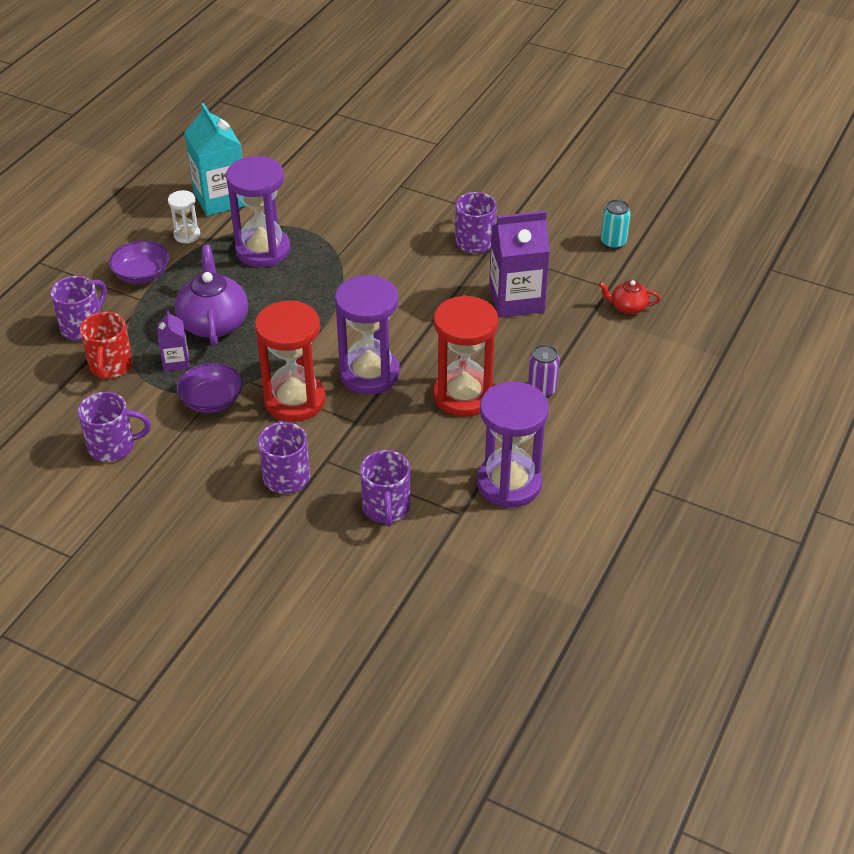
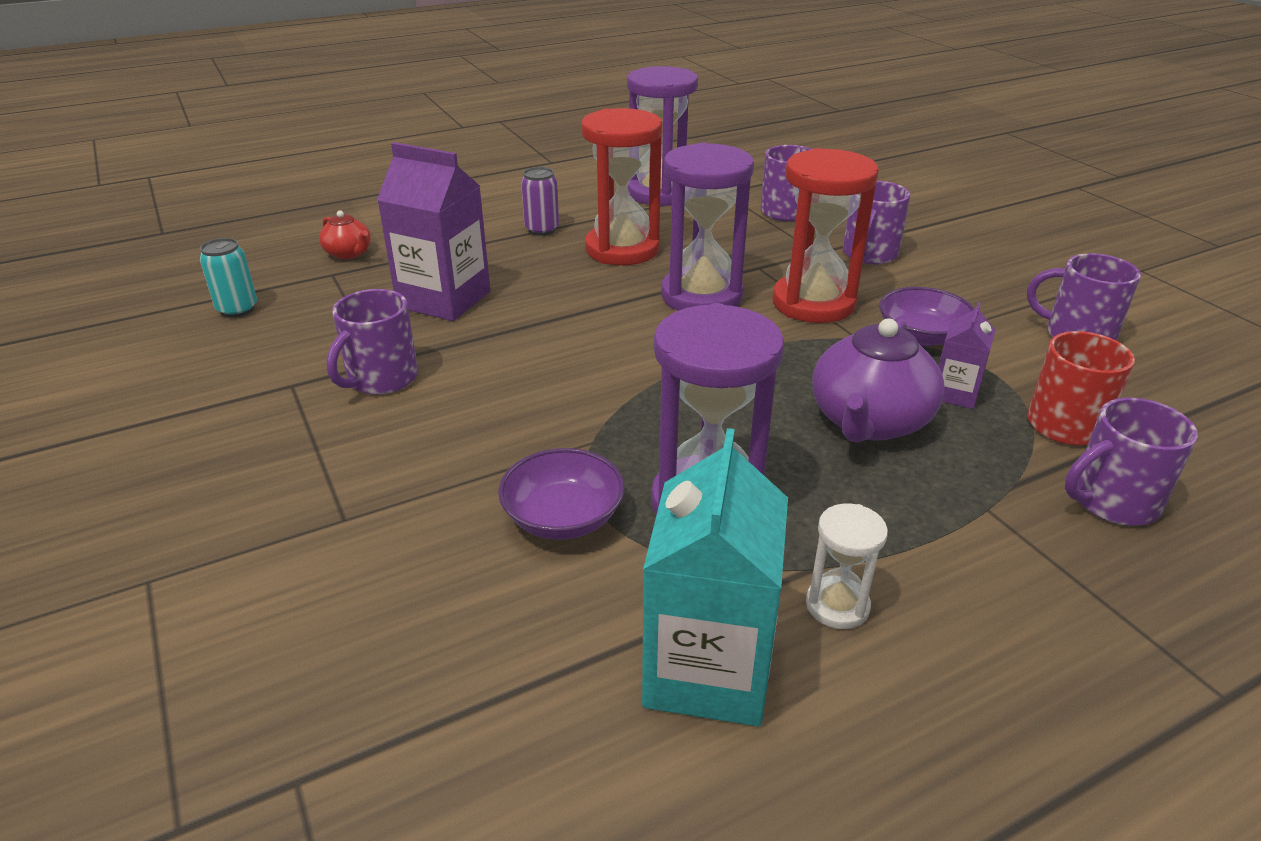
camera: 145 degrees left, 10 degrees down
purple bowl [109,241,169,284] -> purple bowl moved to [498,448,625,540]

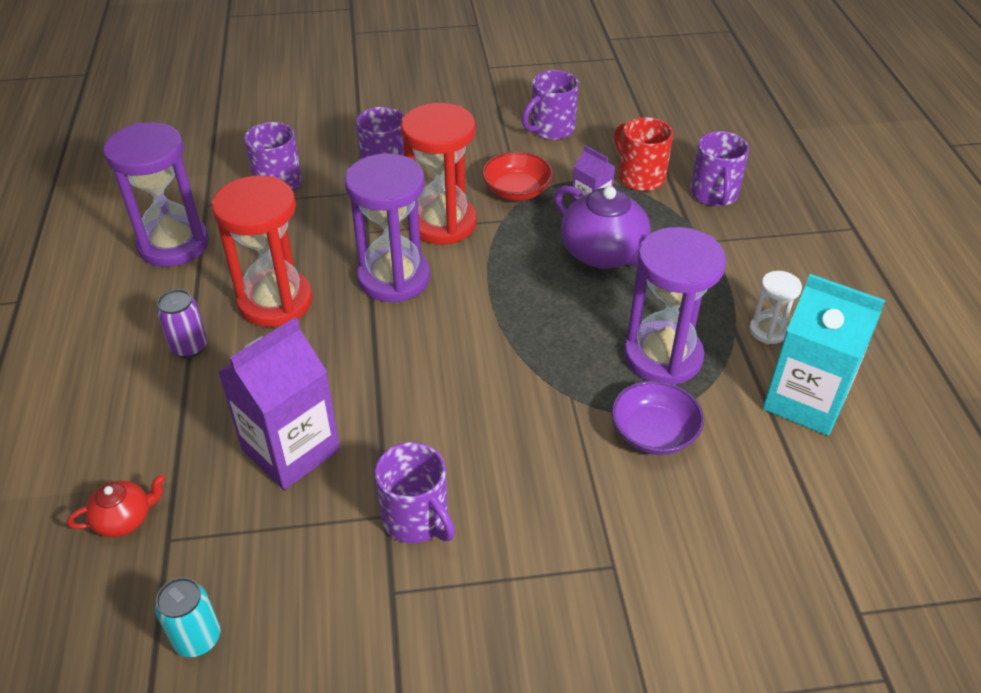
camera: 70 degrees left, 10 degrees up
purple bowl [879,287,975,346] -> red bowl [482,152,553,201]

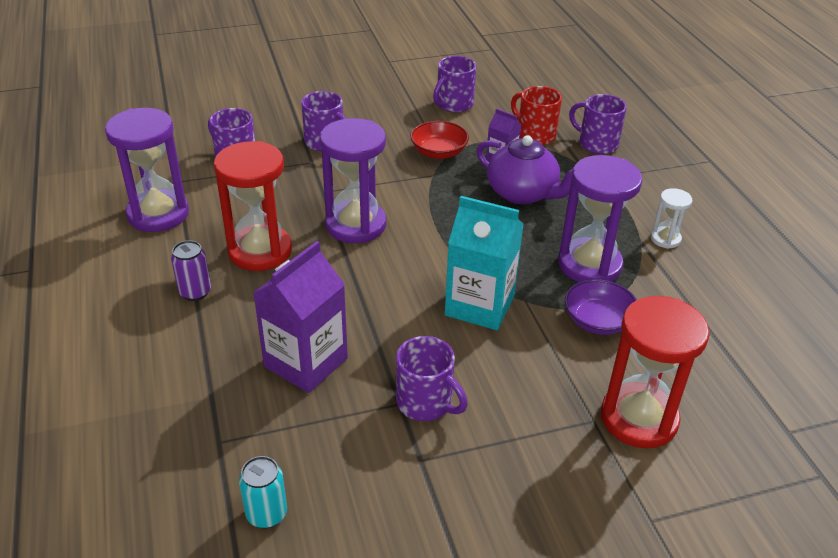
camera: 10 degrees left, 5 degrees down
red teapot [67,474,166,537] -> none
red hourglass [401,103,477,245] -> red hourglass moved to [601,296,710,448]
purple mug [690,131,749,207] -> purple mug turned 135 degrees clockwise [569,94,627,154]
turquoise carton [763,274,885,436] -> turquoise carton moved to [445,196,524,330]

